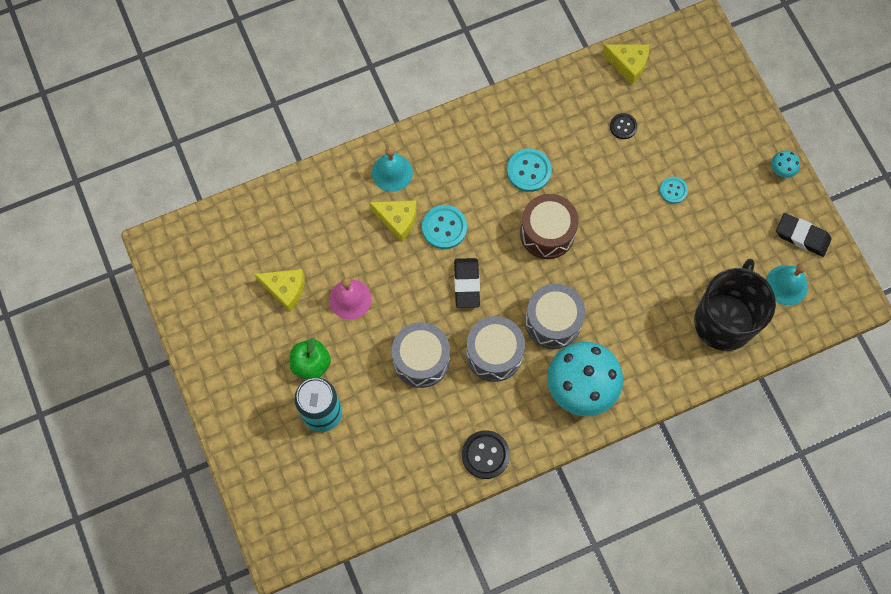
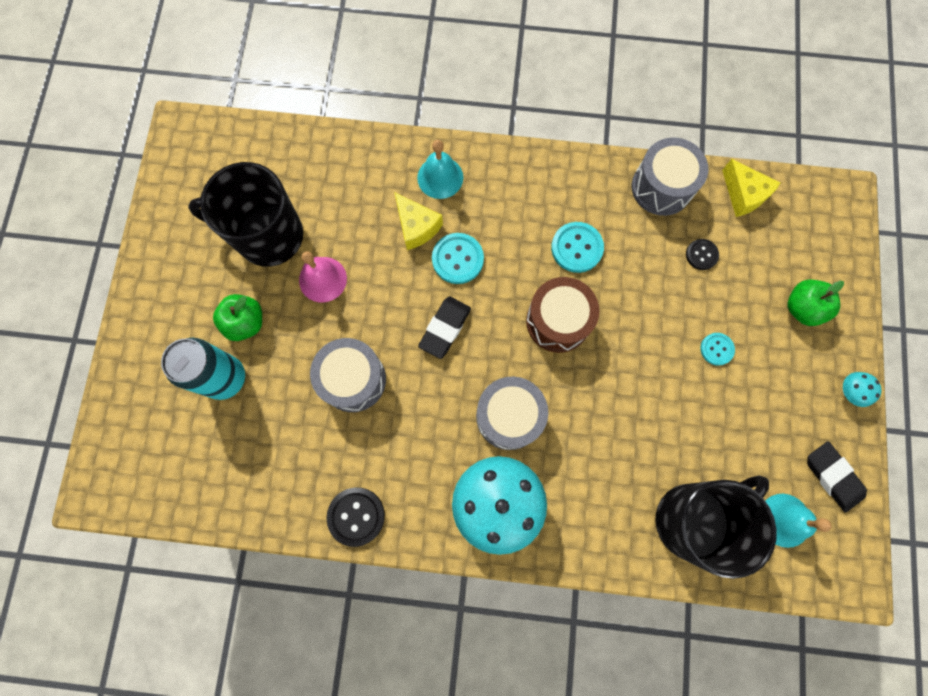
camera: 30 degrees right, 5 degrees up
yellow cheese [255,269,304,312] -> black mug [188,162,303,267]
grey drum [466,316,525,382] -> grey drum moved to [632,137,708,216]
none -> green apple [787,279,844,326]

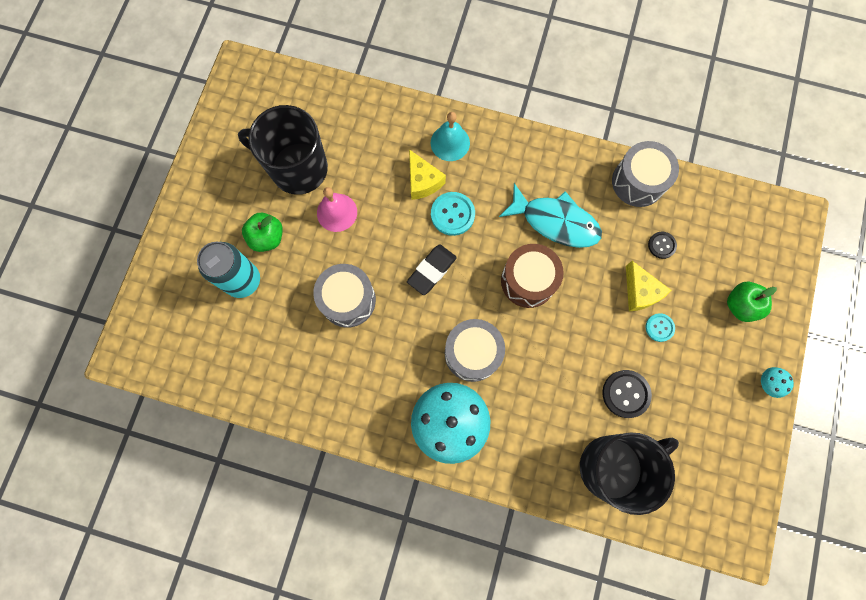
camera: 10 degrees right, 0 degrees up
black button [327,487,385,547] -> black button moved to [602,370,652,418]
turquoise button [551,222,604,273] -> turquoise fish [499,183,602,248]
yellow cheese [722,159,780,217] -> yellow cheese moved to [626,261,671,311]
turquoise bell [766,494,832,548] -> none
black eraser [807,441,867,513] -> none

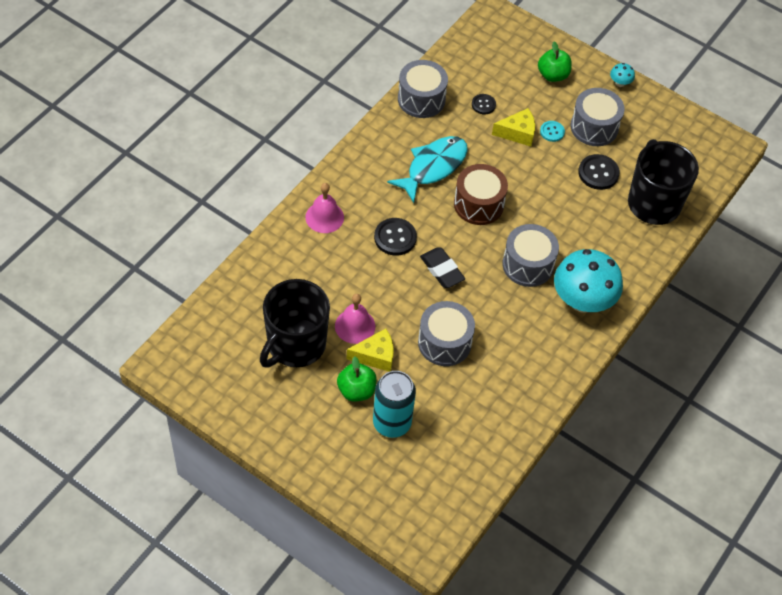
camera: 75 degrees left, 20 degrees down
yellow cheese [409,149,446,200] -> yellow cheese moved to [347,329,394,372]
turquoise bell [431,112,470,161] -> pink bell [305,183,344,233]
turquoise button [431,192,475,236] -> black button [374,218,417,256]
none -> grey drum [570,88,625,146]

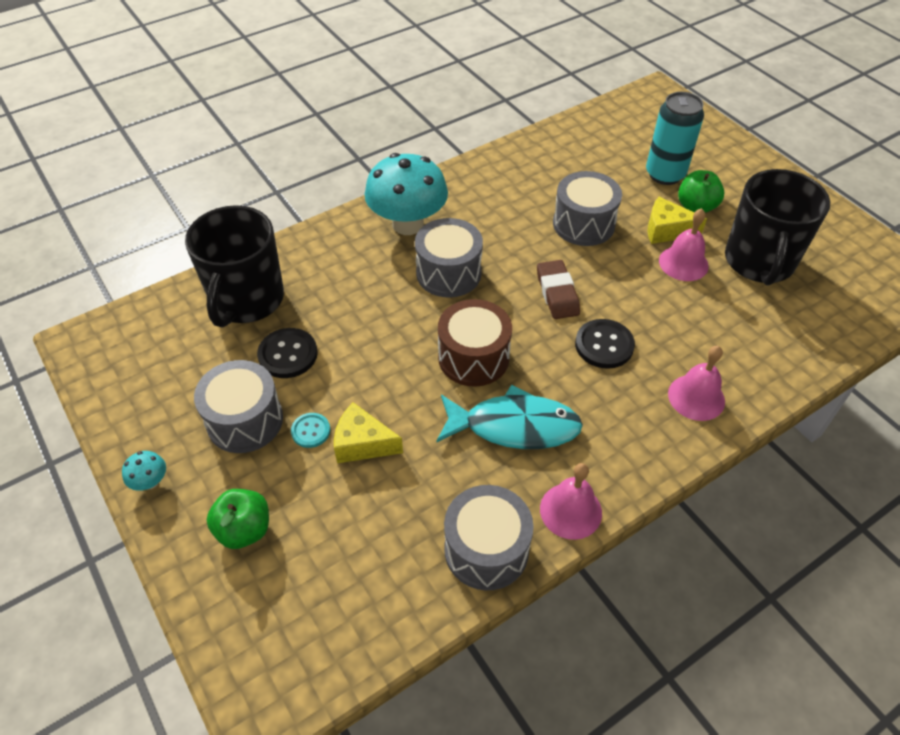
camera: 155 degrees left, 5 degrees down
black mug [260,279,330,367] -> black mug turned 135 degrees clockwise [725,169,830,286]
turquoise fish [387,136,468,203] -> turquoise fish turned 150 degrees counterclockwise [436,385,583,449]
black eraser [420,247,465,288] -> brown eraser [537,260,580,319]
black button [472,94,496,114] -> none
none -> pink bell [540,463,602,540]

